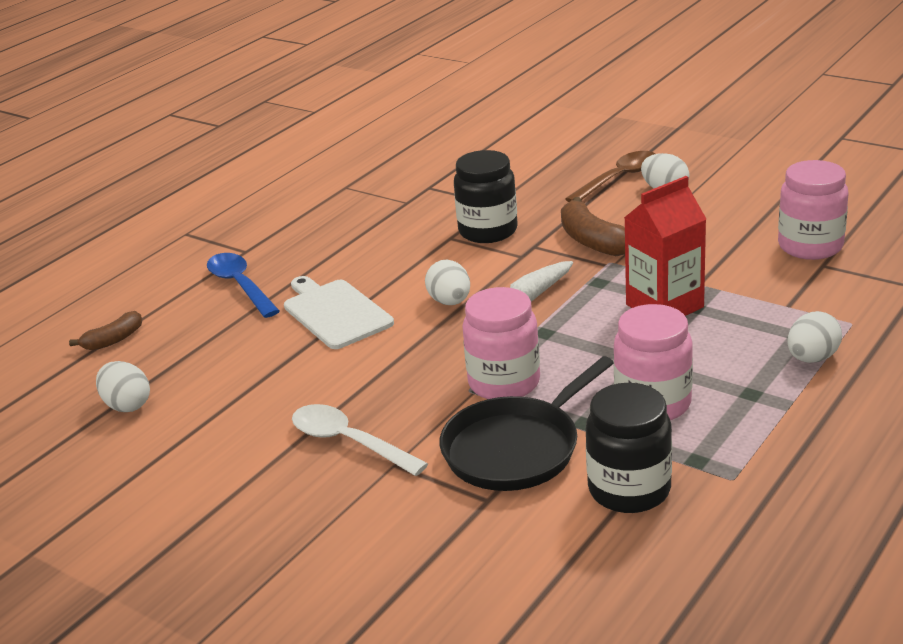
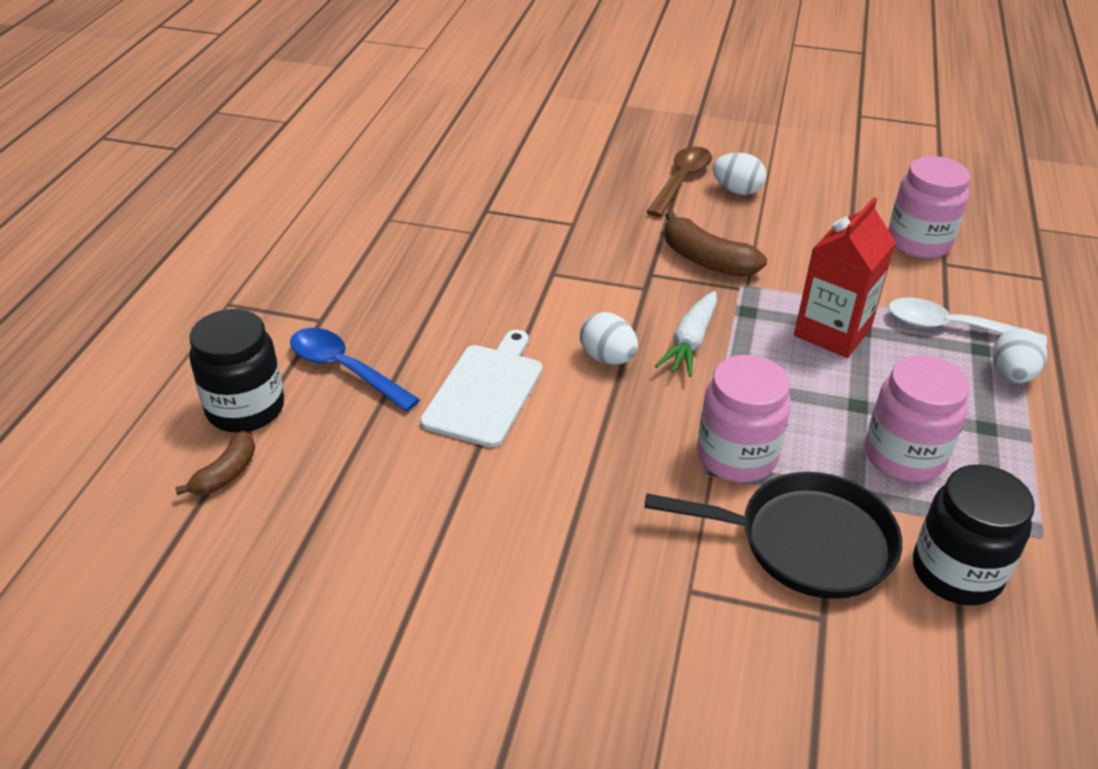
camera: 25 degrees left, 10 degrees up
white egg [96,361,150,412] -> none
white cutting board [284,276,394,349] -> white cutting board turned 75 degrees clockwise [420,330,542,447]
white spoon [292,404,428,476] -> white spoon moved to [888,298,1047,345]
black pan [440,356,614,491] -> black pan turned 105 degrees counterclockwise [645,472,902,599]
black jar [454,150,518,243] -> black jar moved to [189,309,284,432]

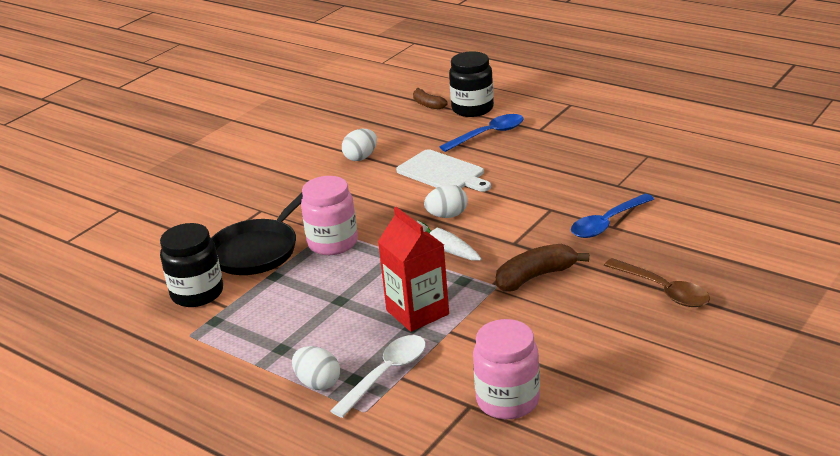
camera: 115 degrees right, 10 degrees down
white egg [713,153,766,195] -> white egg moved to [342,129,377,161]
pink jar [865,355,970,483] -> none
none -> blue spoon [571,194,654,238]

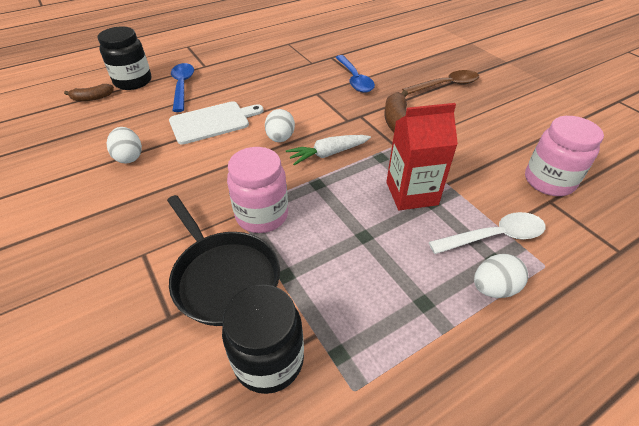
camera: 70 degrees left, 15 degrees up
white spoon [330,335,426,418] -> white spoon turned 105 degrees clockwise [429,212,546,254]

